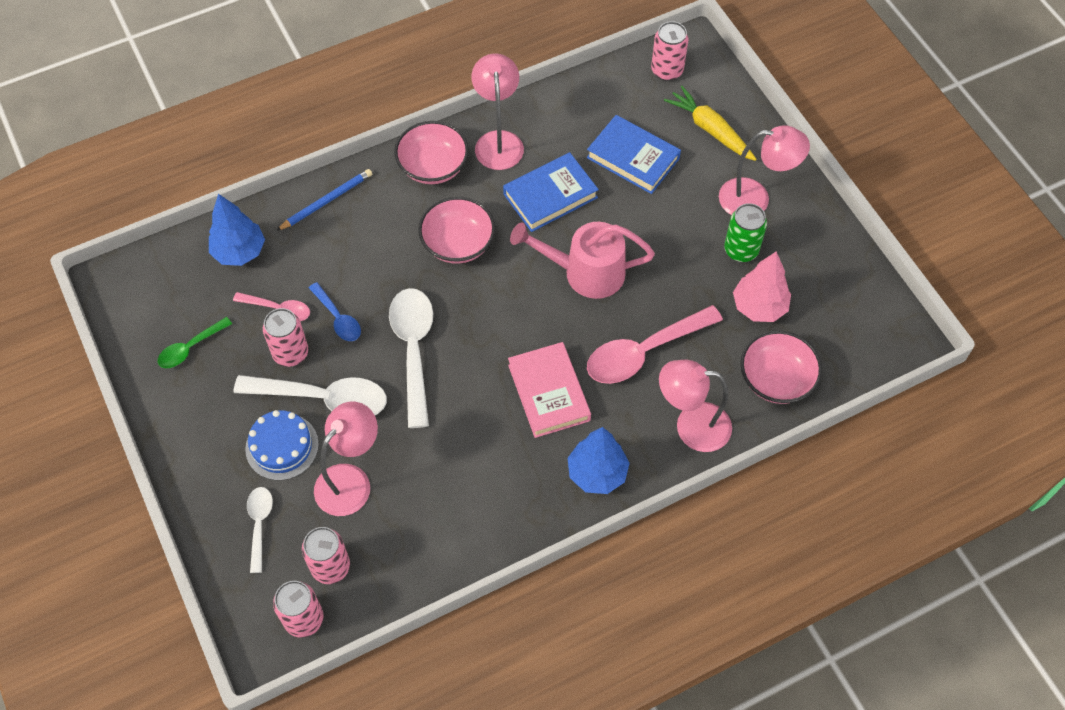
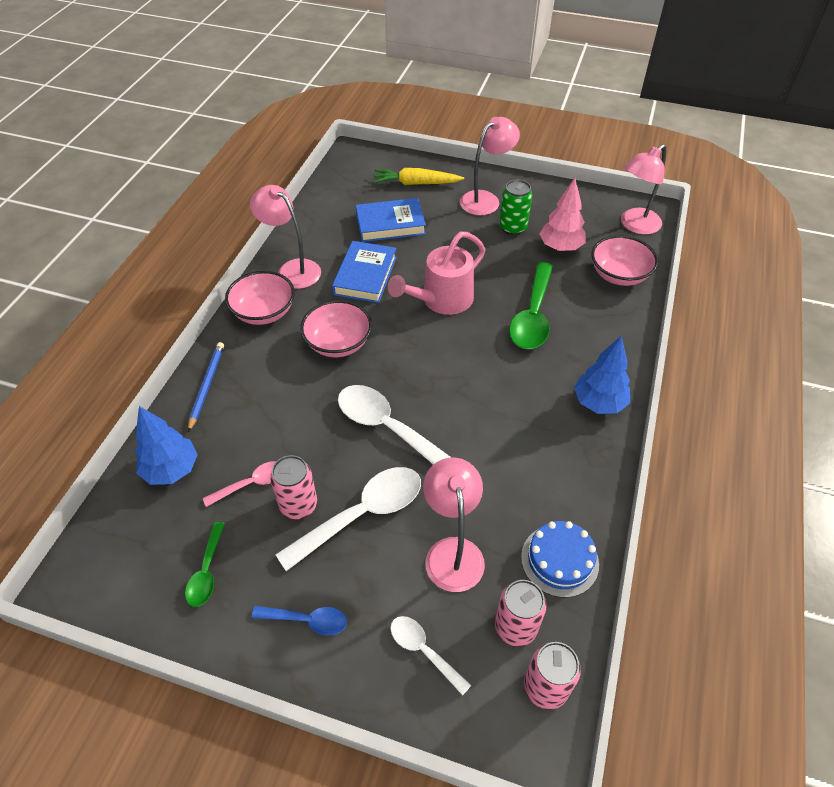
camera: 45 degrees left, 10 degrees down
blue cake [245,410,319,480] -> blue cake moved to [521,521,599,598]
blue spoon [309,282,361,341] -> blue spoon moved to [252,606,347,635]
pink book [508,342,591,438] -> none
pink spoon [587,305,723,384] -> green spoon [509,262,553,349]
pink can [651,21,688,81] -> none
pink lamp [659,360,732,452] -> pink lamp moved to [621,144,666,235]

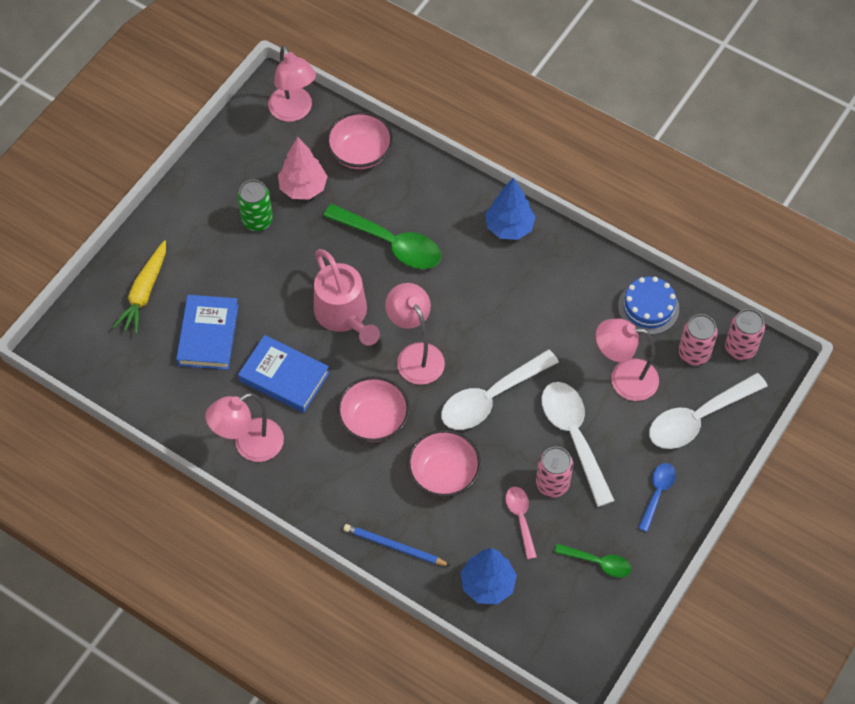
camera: 75 degrees left, 10 degrees up
pink bowl [225,271,295,325] -> pink bowl moved to [407,430,481,497]
white spoon [390,616,472,696] -> white spoon [649,373,768,449], size x1.84
pink lamp [460,117,520,215] -> pink lamp moved to [385,283,445,385]

